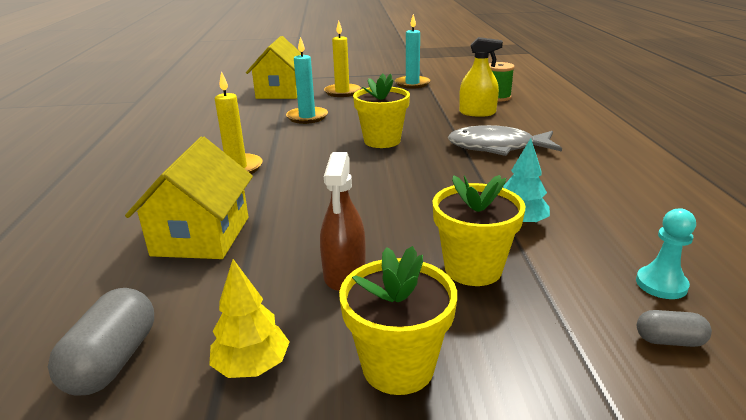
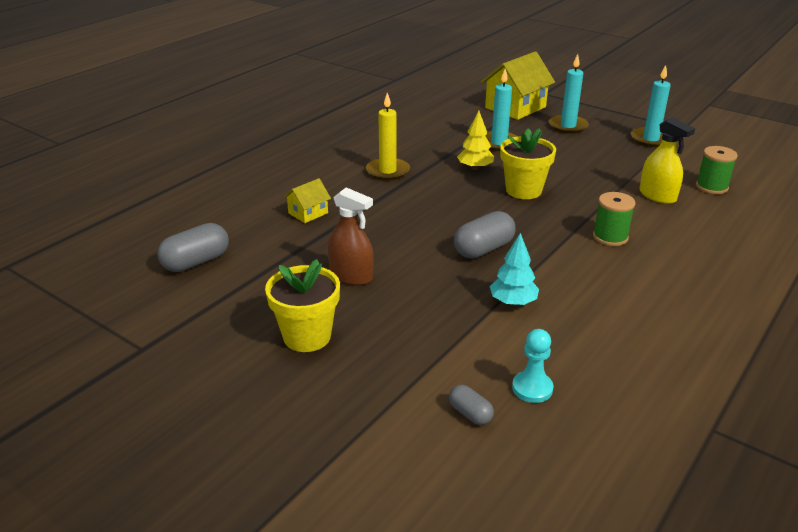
camera: 40 degrees right, 5 degrees up
yellow house [125,136,253,259] -> yellow house [283,178,331,223], size x0.50
yellow tree [209,259,289,378] -> yellow tree moved to [457,111,494,170]
brown spray bottle [320,152,366,291] -> brown spray bottle turned 105 degrees counterclockwise [328,187,373,285]
yellow candle [324,21,361,97] -> turquoise candle [549,54,589,134]
yellow flower pot [433,175,525,286] -> none
grey fish [448,125,562,156] -> green spool [593,192,636,246]
none -> grey capsule [454,211,515,258]

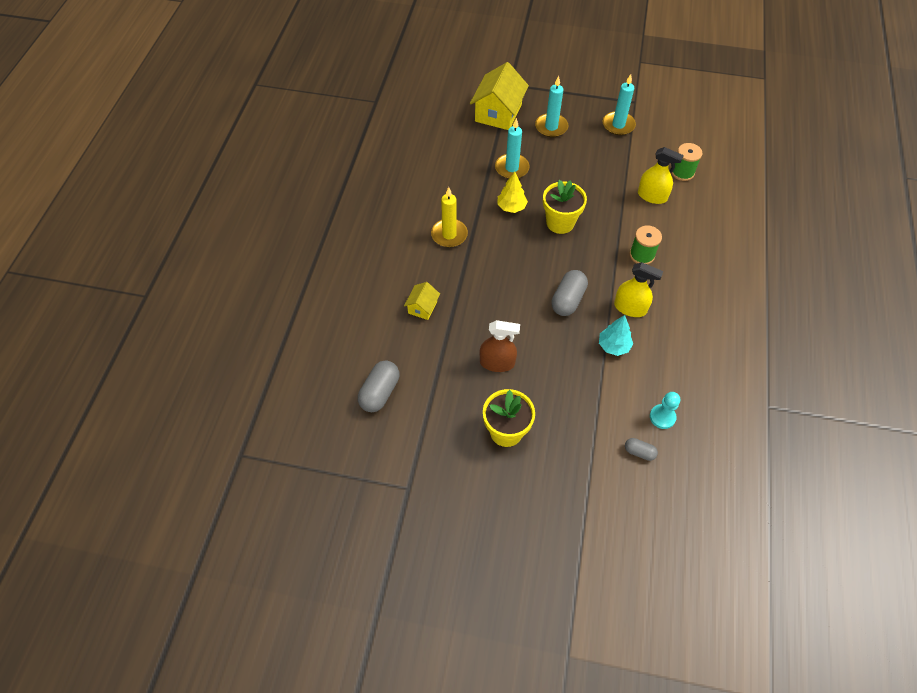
camera: 25 degrees left, 25 degrees up
none -> yellow spray bottle [614,262,663,317]

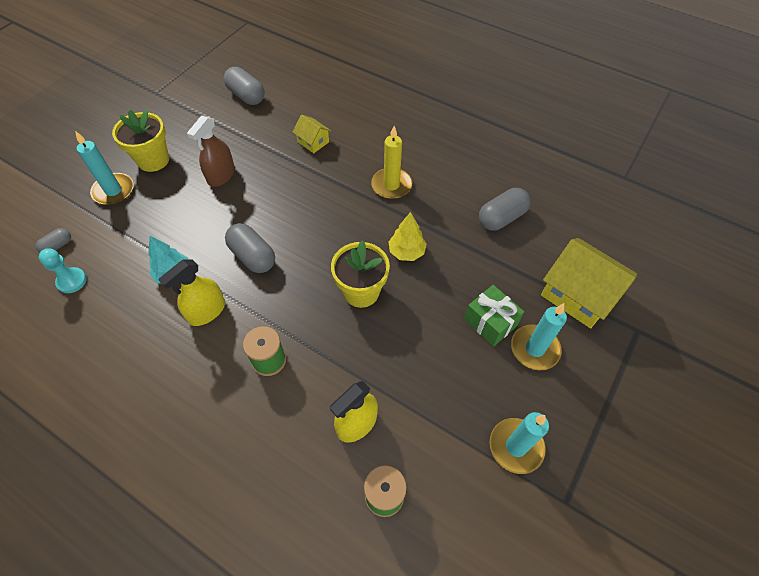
camera: 110 degrees right, 0 degrees up
turquoise candle [495,118,530,179] -> turquoise candle moved to [75,131,134,205]
none -> green gift [464,285,524,347]
none -> grey capsule [479,188,531,231]

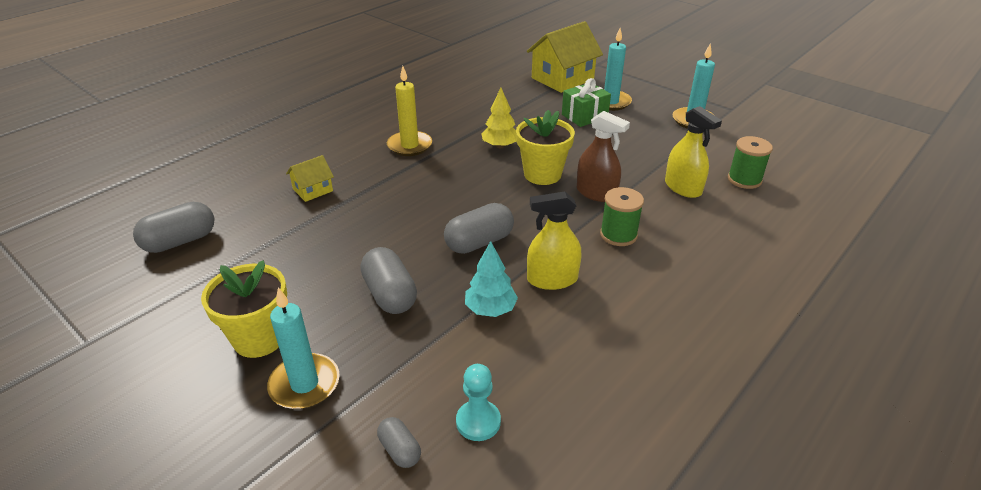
camera: 80 degrees left, 20 degrees down
yellow spray bottle [158,259,225,326] -> yellow spray bottle turned 120 degrees clockwise [527,191,582,290]
brown spray bottle [187,116,235,187] -> brown spray bottle moved to [577,111,630,202]
grey capsule [479,188,531,231] -> grey capsule moved to [360,247,417,314]

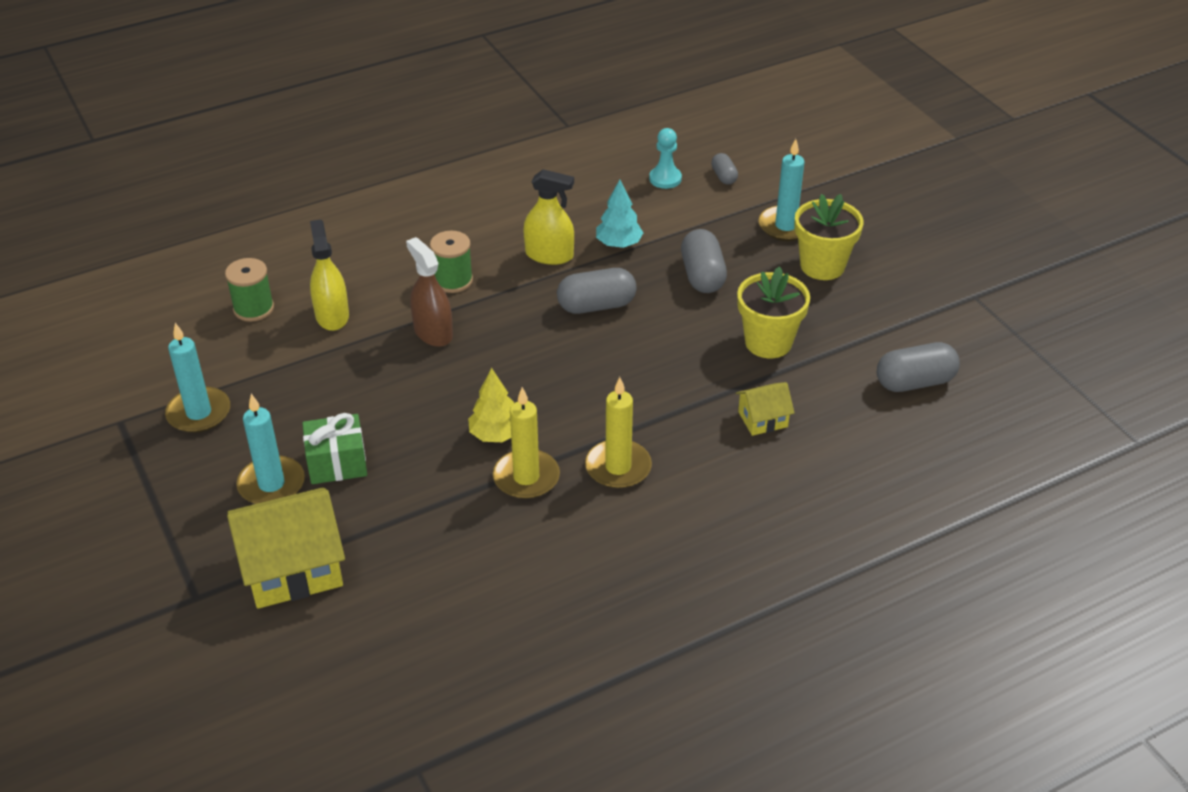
camera: 160 degrees left, 5 degrees up
yellow flower pot [516,110,575,185] -> yellow flower pot moved to [737,266,810,358]
none -> yellow candle [493,387,560,499]

